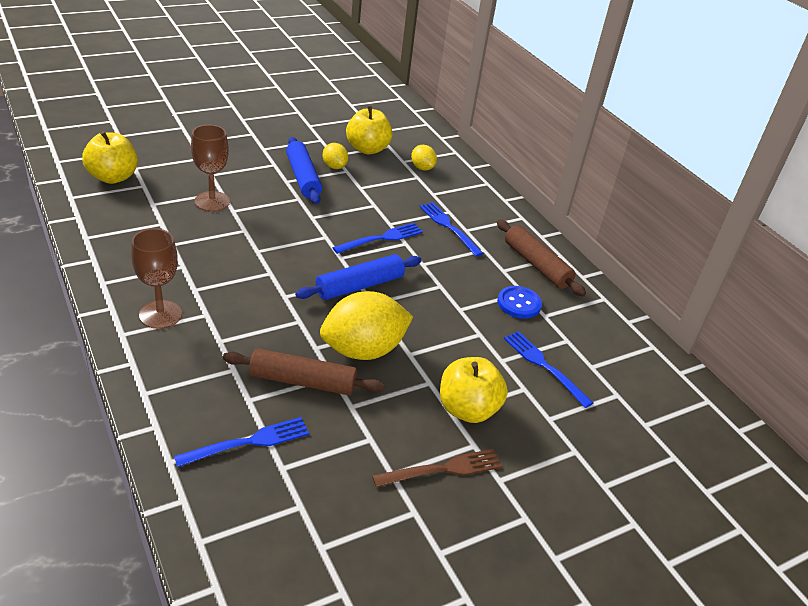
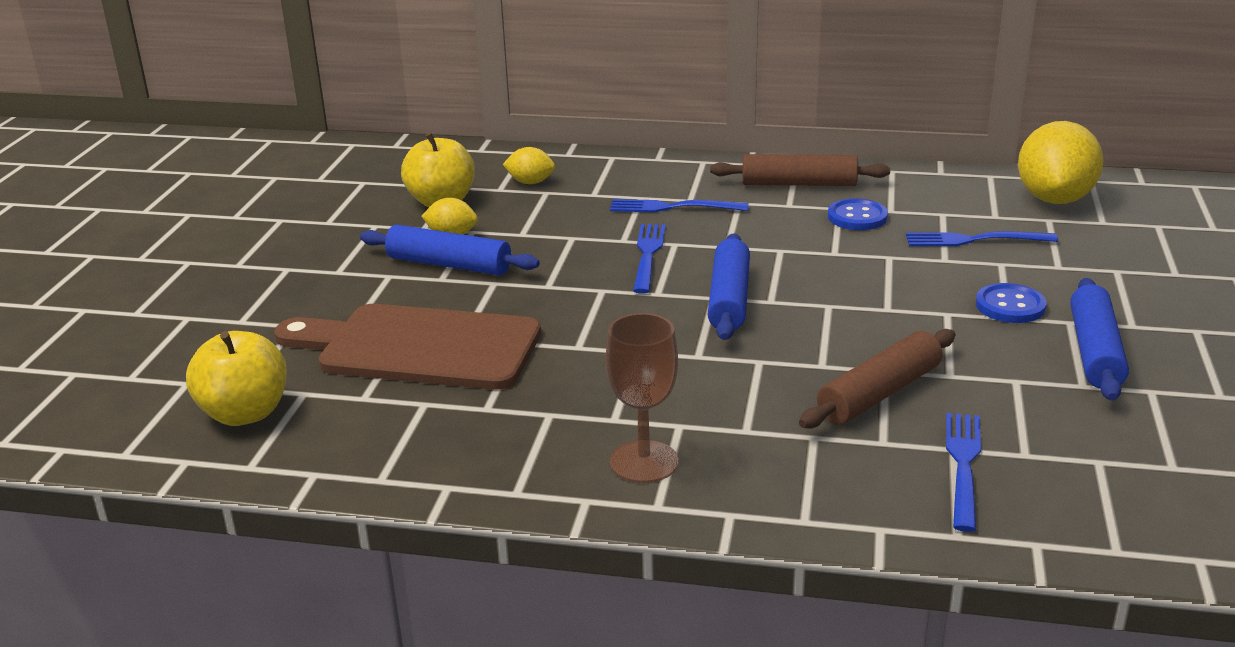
camera: 45 degrees left, 10 degrees down
brown goblet [191,125,230,212] -> brown cutting board [274,304,541,390]
yellow lemon [320,291,413,360] -> yellow lemon moved to [1018,121,1104,204]
brown fork [372,449,502,487] -> blue rolling pin [1070,278,1129,401]
yellow apple [440,357,508,423] -> blue button [976,283,1047,323]

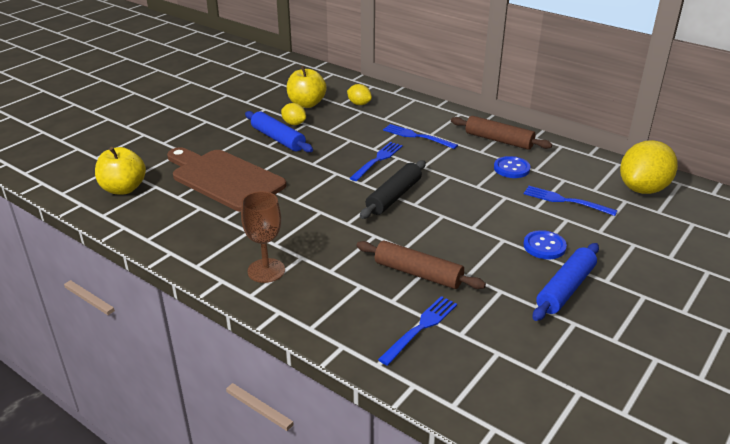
camera: 25 degrees right, 5 degrees up
blue rolling pin [708,233,750,340] -> black rolling pin [360,160,426,219]
brown rolling pin [799,329,955,429] -> brown rolling pin turned 45 degrees clockwise [356,241,486,289]

